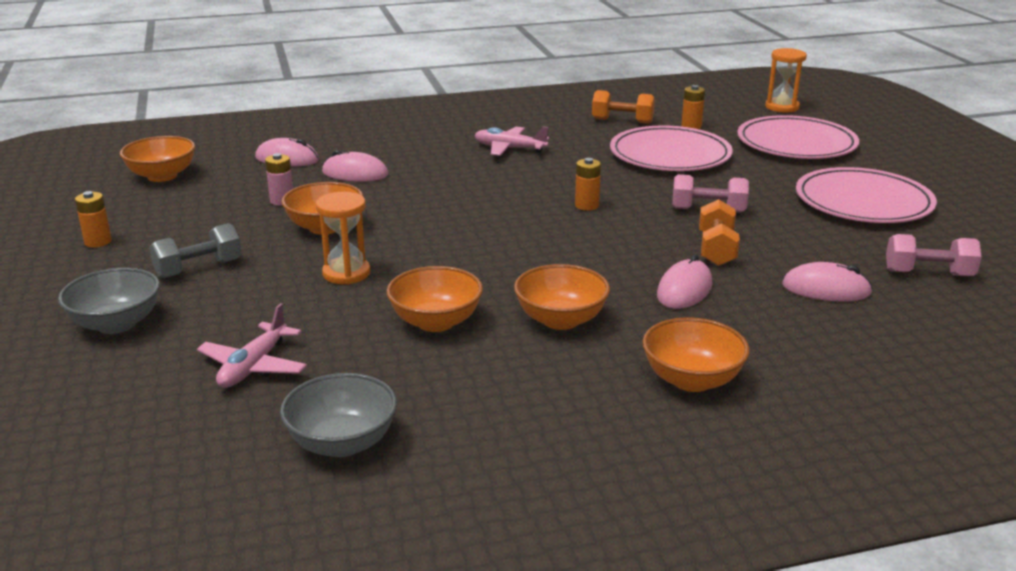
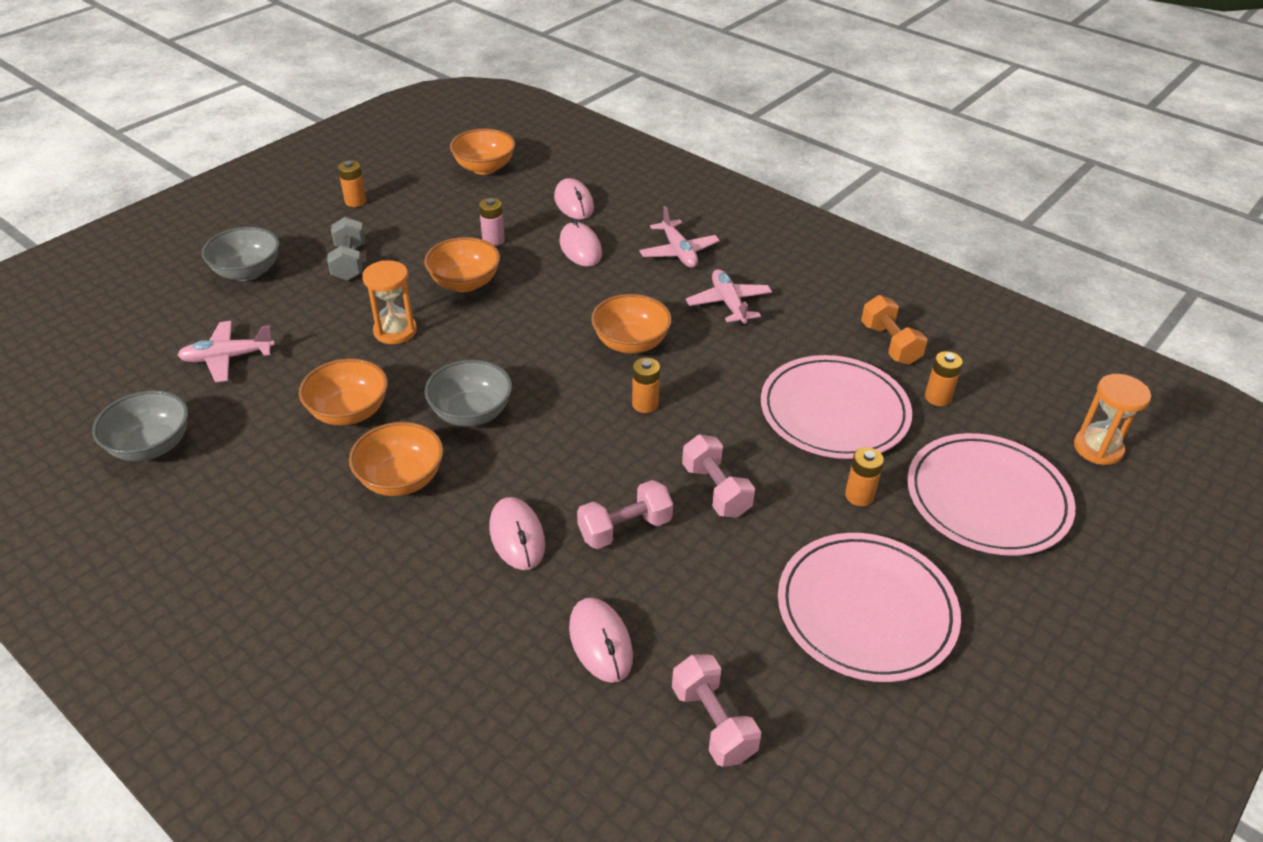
camera: 55 degrees right, 15 degrees up
grey dumbbell [149,223,242,279] -> grey dumbbell turned 60 degrees clockwise [327,216,365,281]
orange bowl [643,317,750,392] -> orange bowl moved to [591,294,672,354]
pink mouse [657,254,712,309] -> pink mouse turned 75 degrees clockwise [489,497,545,570]
orange dumbbell [699,199,740,266] -> pink dumbbell [577,480,673,549]
none -> grey bowl [424,359,512,426]
none -> pink plane [639,206,720,268]
none -> orange battery [845,447,884,506]

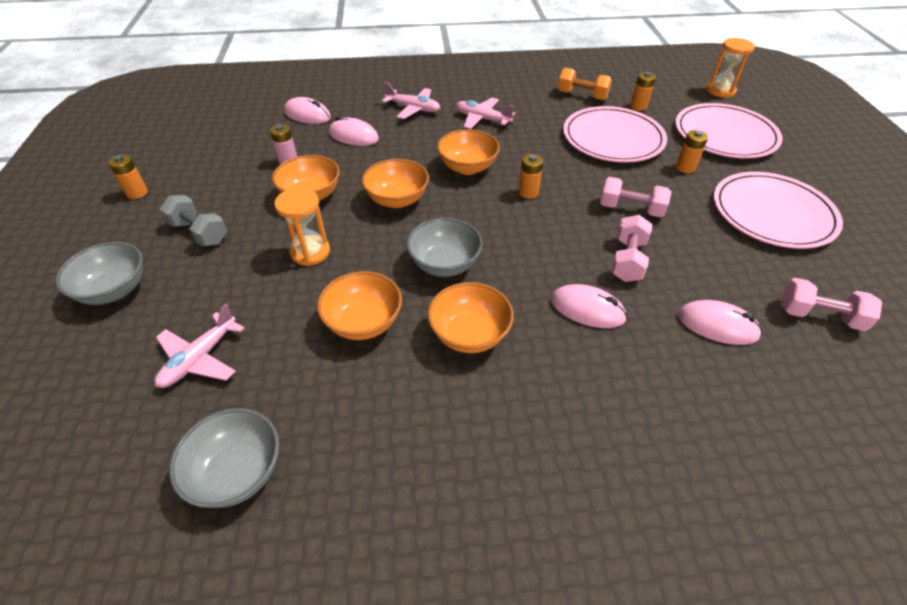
camera: 45 degrees left, 5 degrees up
orange bowl [450,129,515,175] -> orange bowl moved to [362,159,429,208]

